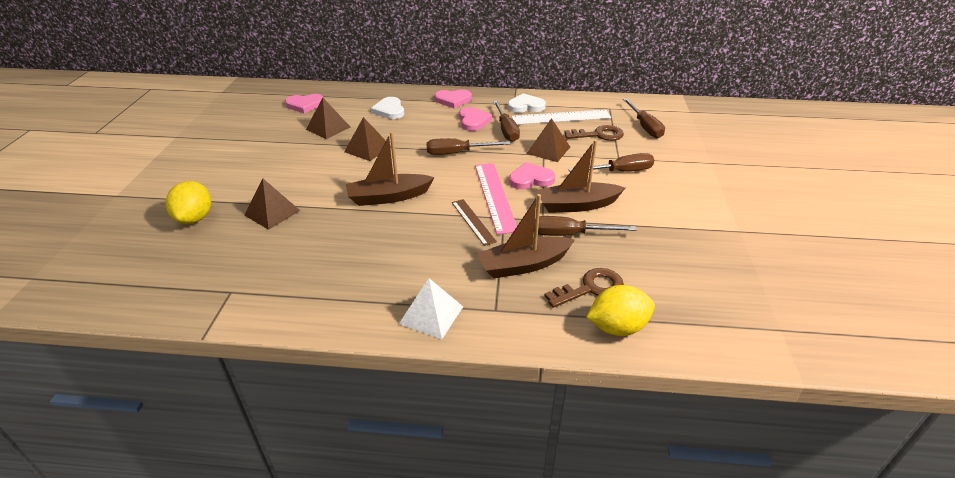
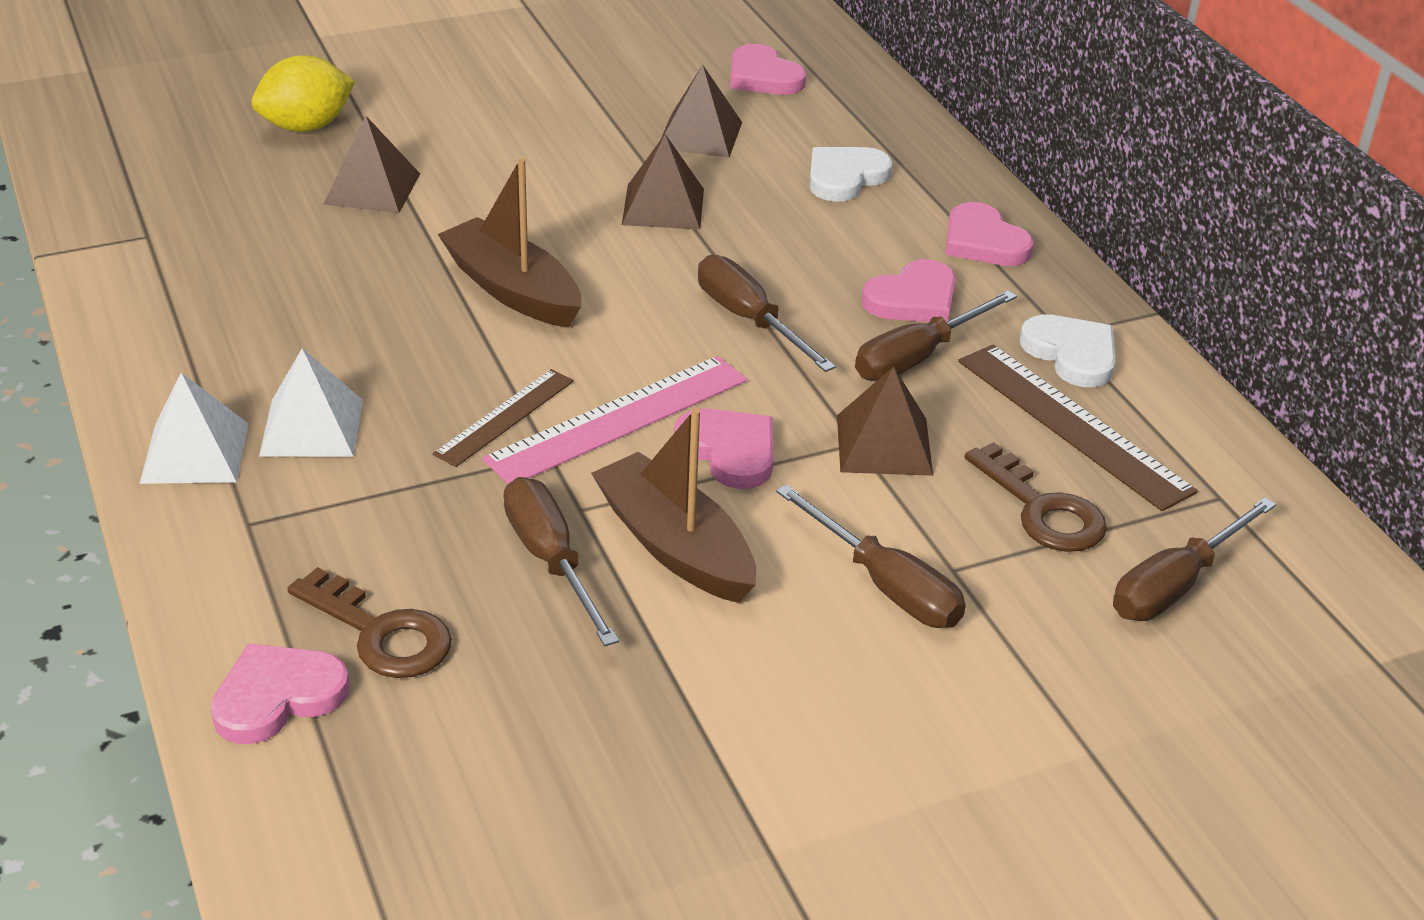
camera: 60 degrees right, 0 degrees up
brown boat [476,194,575,279] -> none
white ruler [512,110,611,125] -> brown ruler [958,345,1198,511]
yellow lemon [586,285,655,336] -> pink heart [210,643,350,744]
none -> white pyramid [259,348,363,457]

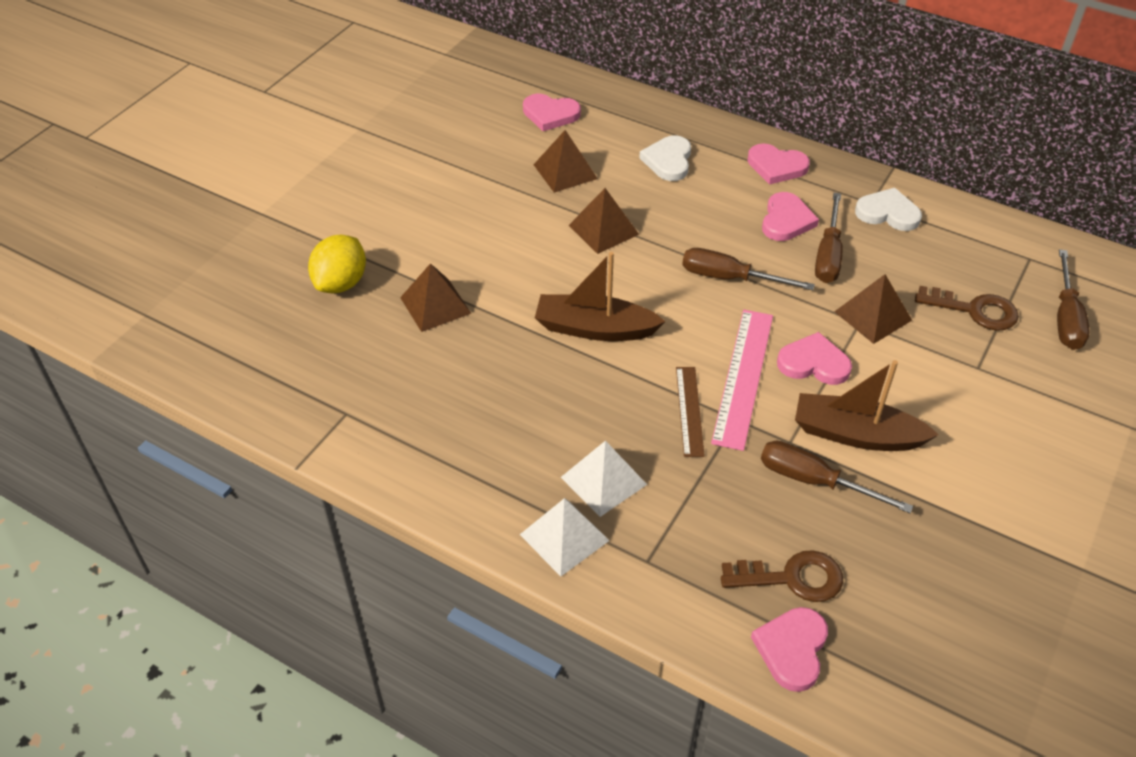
camera: 35 degrees left, 10 degrees up
brown screwdriver [776,485,966,628] -> none
brown ruler [958,345,1198,511] -> none

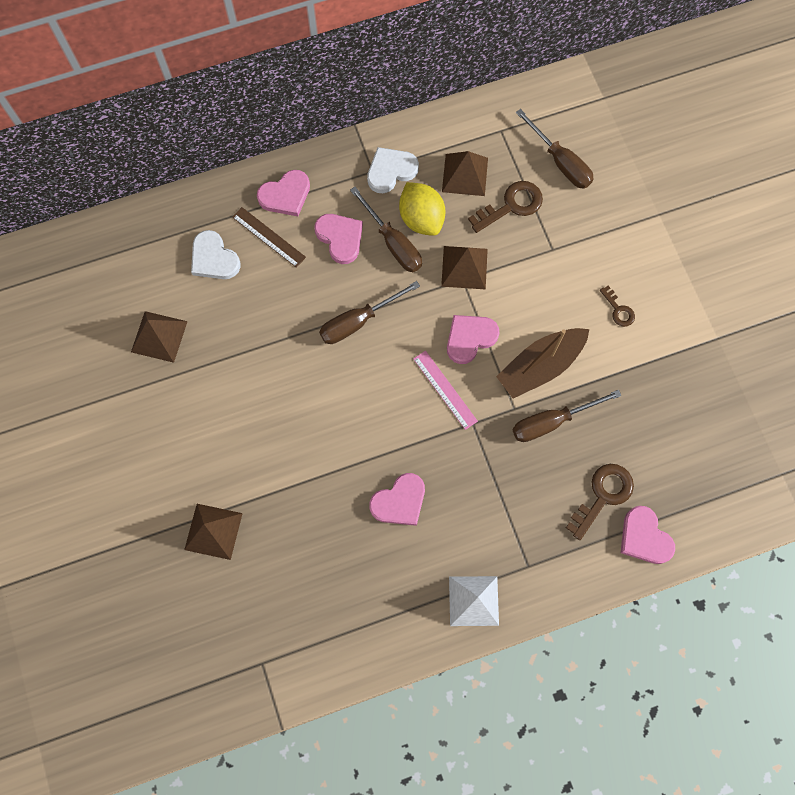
camera: 50 degrees left, 25 degrees up
yellow lemon [308,235,366,293] -> yellow lemon moved to [399,182,445,236]
pink heart [523,94,581,131] -> pink heart moved to [369,473,425,526]
brown boat [535,252,666,341] -> none
white pyramid [561,440,647,517] -> none
brown pyramid [569,188,639,254] -> brown pyramid moved to [442,151,488,196]
brown ruler [676,367,705,457] -> brown ruler moved to [232,207,306,268]
pink ruler [711,310,773,451] -> pink ruler [413,351,478,430], size x0.61
none -> brown key [600,286,635,327]

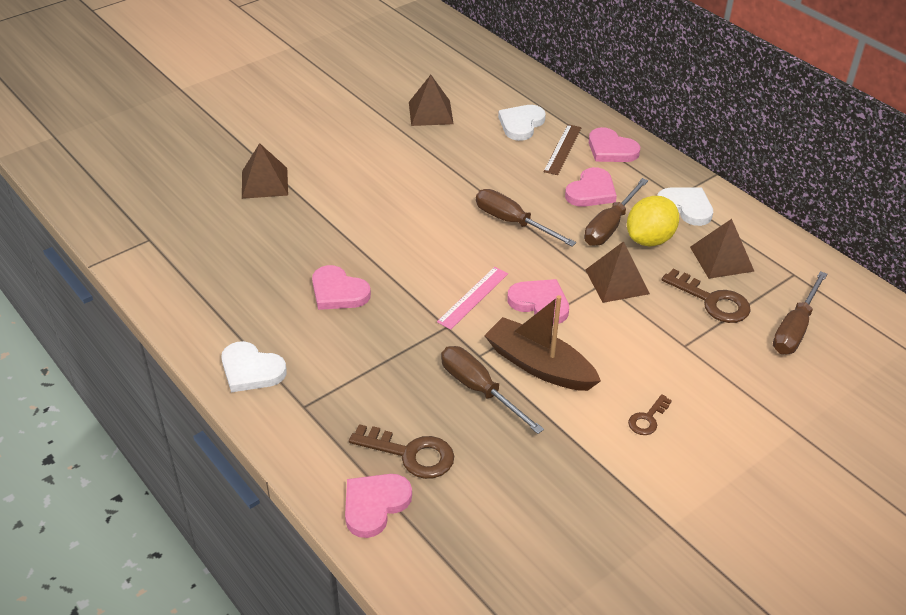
camera: 70 degrees right, 30 degrees down
white pyramid [449,576,499,626] -> white heart [221,341,287,392]

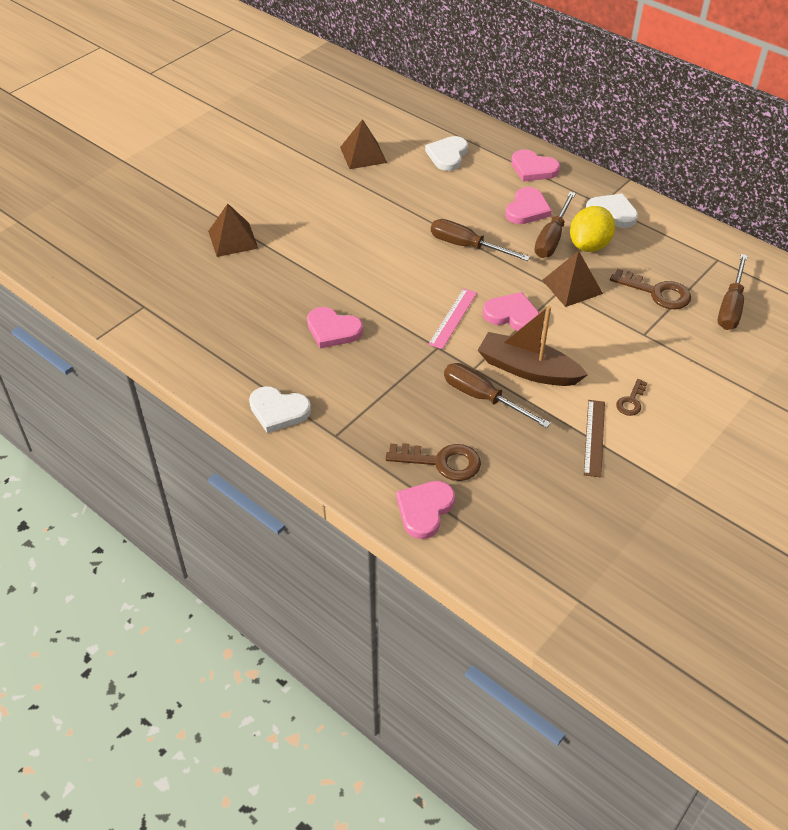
camera: 10 degrees left, 5 degrees up
brown ruler [543,124,582,175] -> brown ruler moved to [584,400,605,478]
brown pyramid [690,219,755,279] -> none

